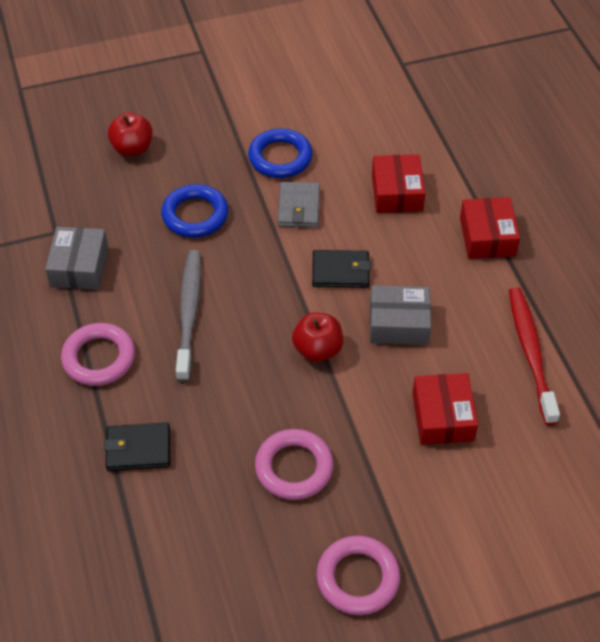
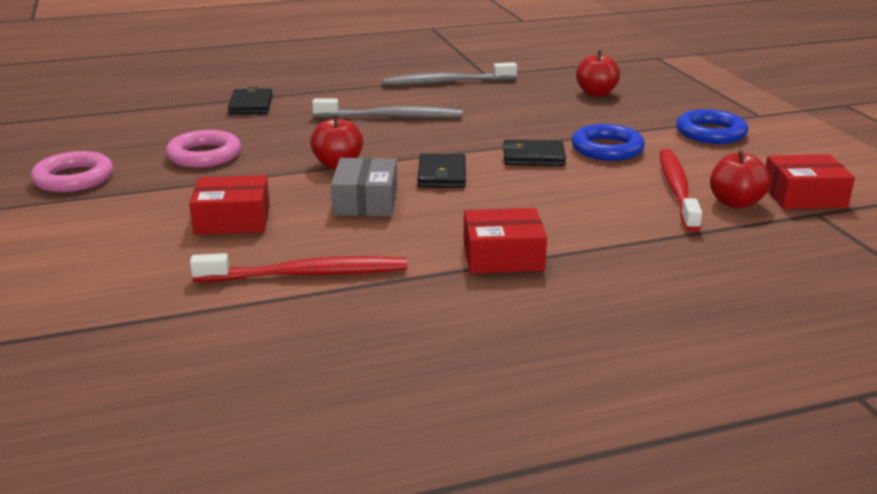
camera: 90 degrees right, 25 degrees down
grey box [45,227,108,290] -> grey toothbrush [382,62,517,86]
pink ring [61,323,135,386] -> none
blue ring [161,184,228,238] -> blue ring moved to [676,109,748,144]
grey wallet [278,182,320,228] -> black wallet [502,140,566,166]
red box [372,154,426,213] -> red box moved to [766,154,855,209]
none -> red toothbrush [660,149,702,232]
none -> red apple [710,150,770,208]

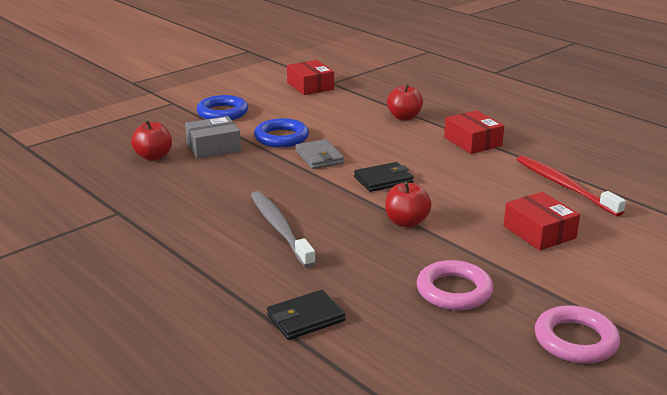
camera: 115 degrees left, 0 degrees up
grey box [331,158,397,216] -> grey box moved to [185,116,241,159]
grey toothbrush [382,62,517,86] -> none
black wallet [502,140,566,166] -> grey wallet [295,139,344,169]
red toothbrush [660,149,702,232] -> none
red apple [710,150,770,208] -> red apple moved to [387,84,423,121]

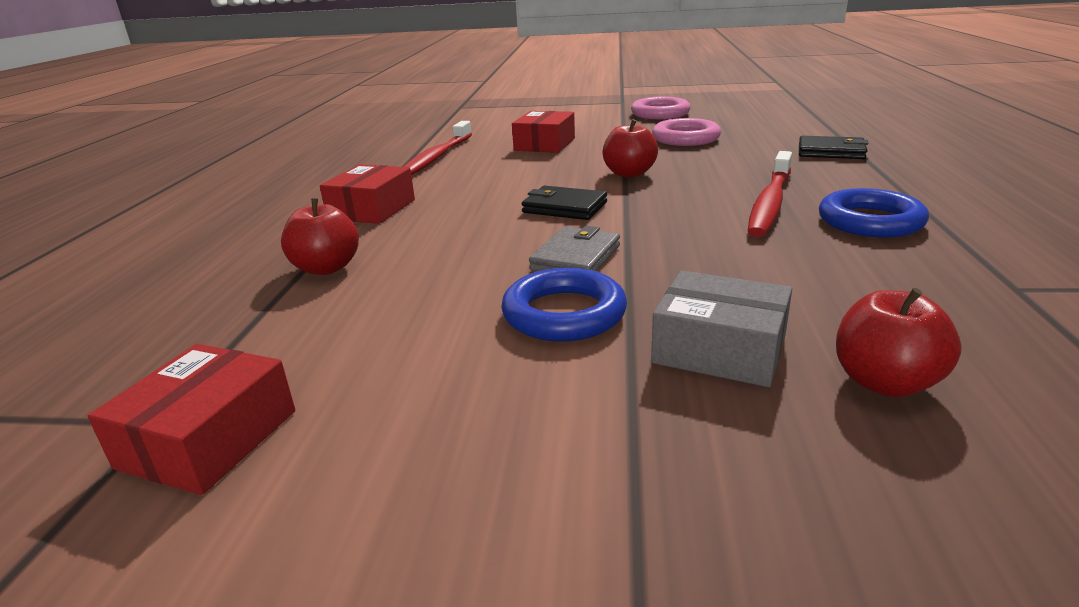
camera: 130 degrees left, 0 degrees up
blue ring [197,95,248,120] -> blue ring moved to [819,188,929,238]
grey toothbrush [251,191,316,268] -> red toothbrush [748,151,792,237]

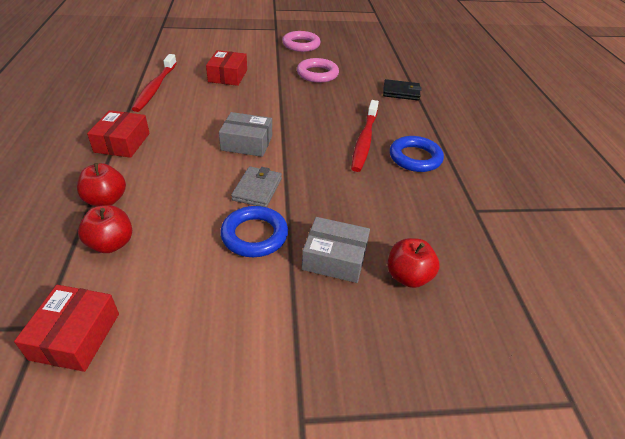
camera: 15 degrees left, 15 degrees up
black wallet [522,186,607,220] -> grey box [219,112,272,157]
red apple [602,119,658,177] -> red apple moved to [78,205,132,253]

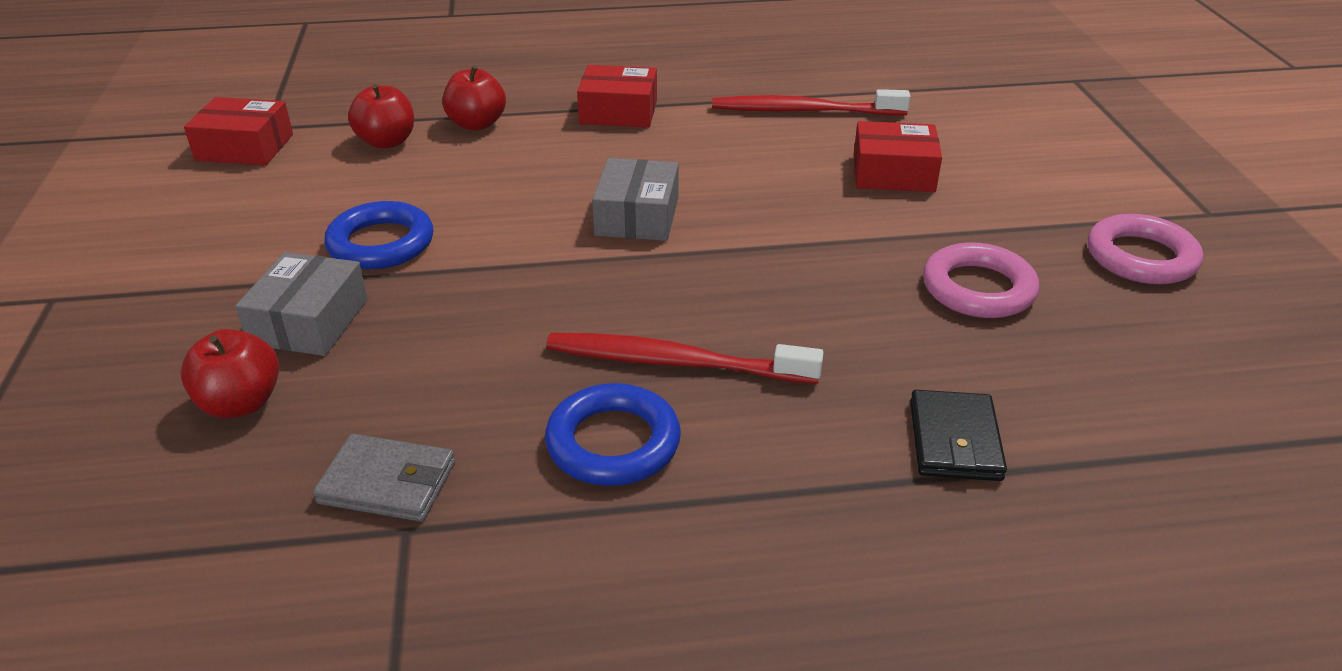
camera: 90 degrees right, 5 degrees down
grey wallet [231,166,282,207] -> grey wallet moved to [313,434,455,522]

